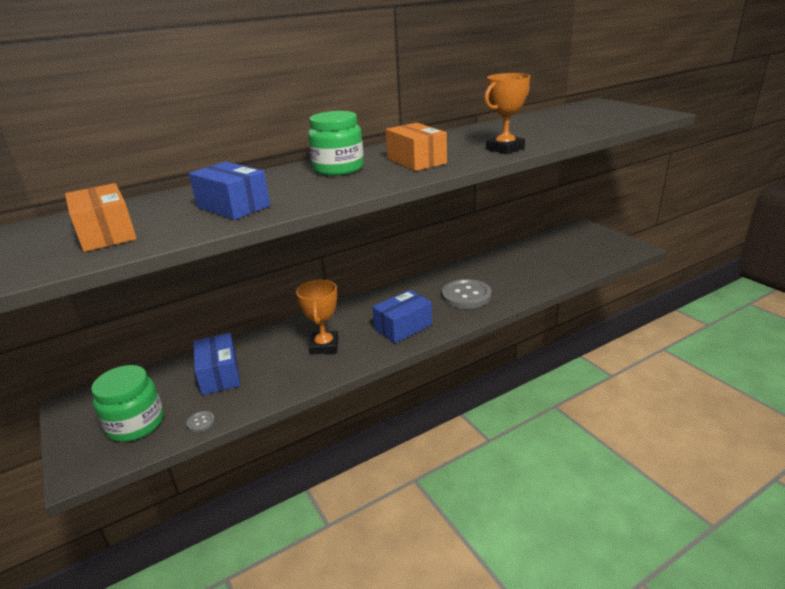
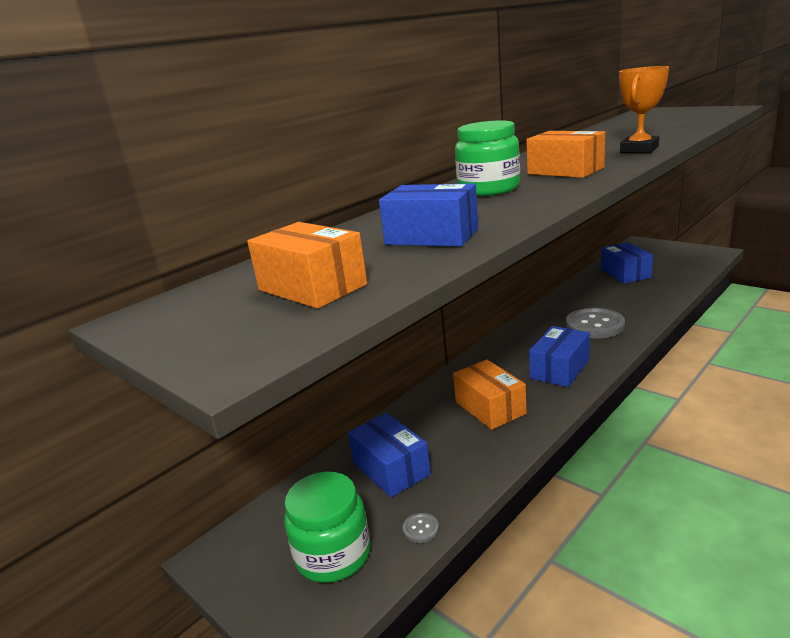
camera: 15 degrees left, 5 degrees down
orange trophy [296,279,338,354] -> orange box [453,360,527,430]
none -> blue box [601,242,653,283]

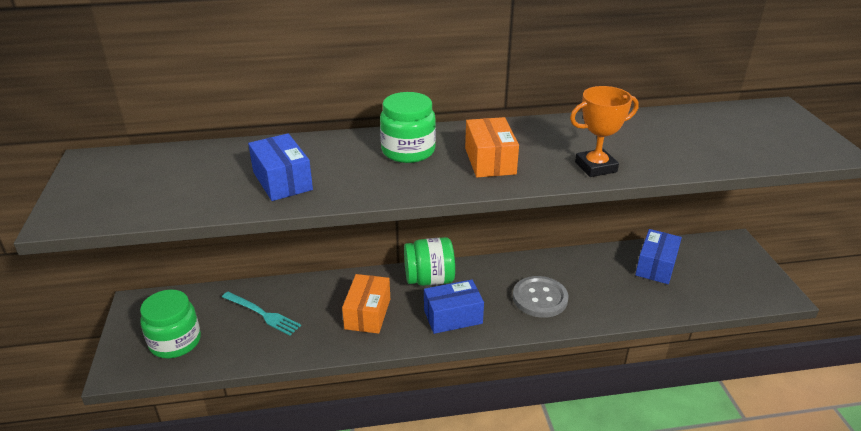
camera: 35 degrees right, 10 degrees up
orange box [247,222,367,309] -> none
blue box [348,413,431,497] -> turquoise fork [222,292,301,336]
grey button [403,513,439,543] -> none
none -> green jar [404,237,455,286]

